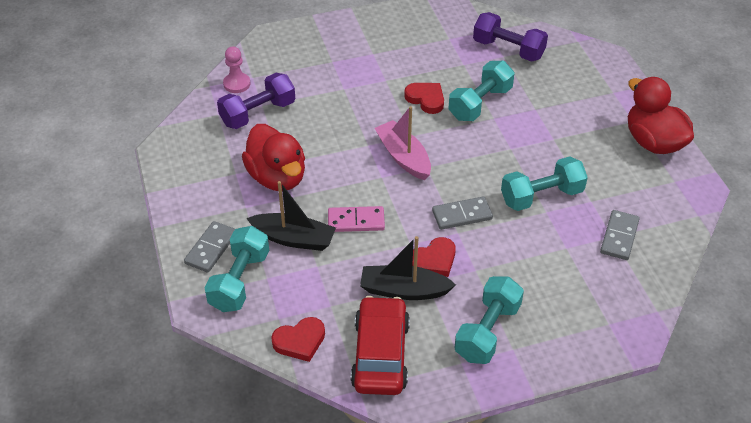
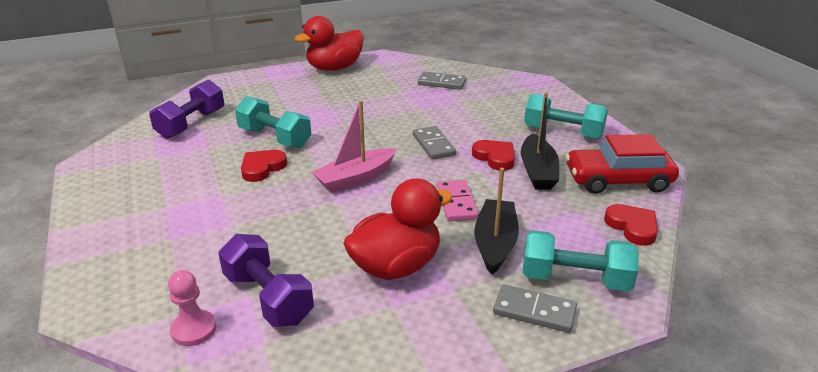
camera: 95 degrees left, 15 degrees down
turquoise dumbbell [501,156,588,211] -> none

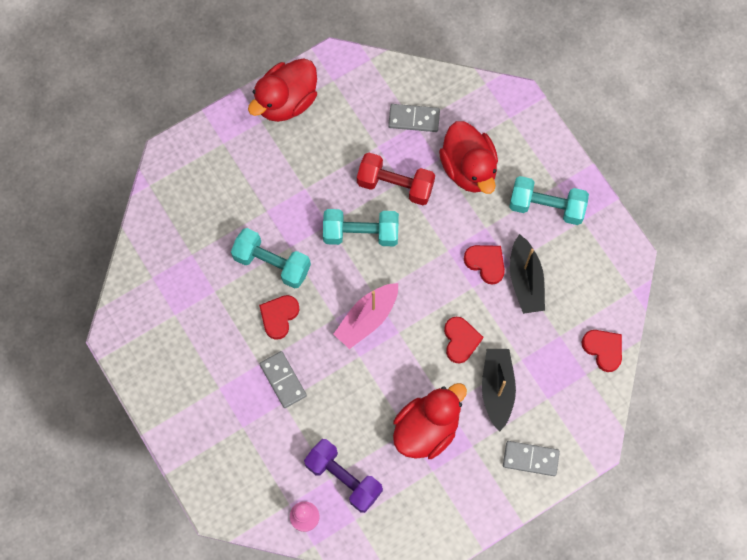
camera: 10 degrees left, 40 degrees up
purple dumbbell [149,80,224,139] -> none
grey domino [413,126,456,160] -> grey domino moved to [259,351,307,408]
pink domino [437,180,479,222] -> red heart [444,317,483,364]
turquoise dumbbell [523,230,639,291] -> turquoise dumbbell moved to [323,209,399,246]
red car [566,134,679,194] -> none
none -> red dumbbell [357,153,435,205]
none -> red duck [439,121,498,194]

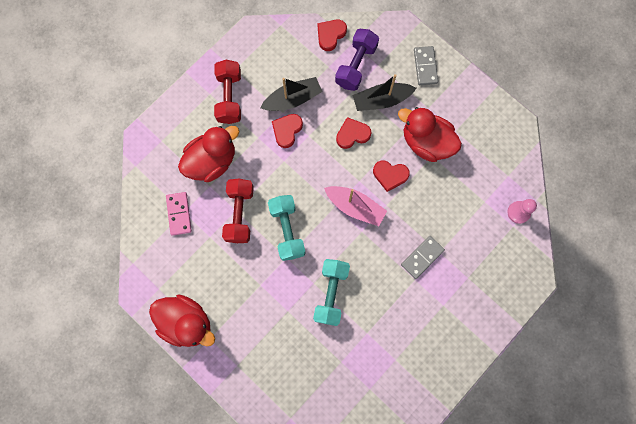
camera: 105 degrees left, 5 degrees up
red heart [259,295,300,340] -> red heart moved to [373,160,410,192]
purple dumbbell [304,439,383,513] -> purple dumbbell moved to [335,29,379,91]
grey domino [388,104,440,132] -> pink domino [166,192,192,236]
turquoise dumbbell [509,176,589,225] -> red dumbbell [214,60,241,124]

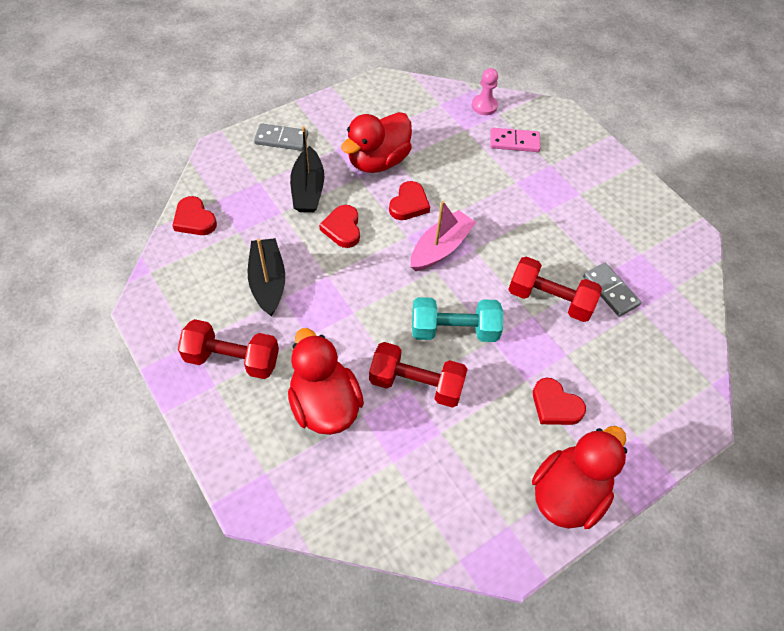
camera: 80 degrees left, 20 degrees down
pink domino [166,192,192,236] -> pink domino moved to [490,128,540,152]
red heart [272,114,303,148] -> red heart moved to [533,378,586,425]
turquoise dumbbell [313,259,350,326] -> red dumbbell [508,256,602,322]
purple dumbbell [335,29,379,91] -> none
grey domino [401,236,445,279] -> grey domino moved to [583,263,641,317]

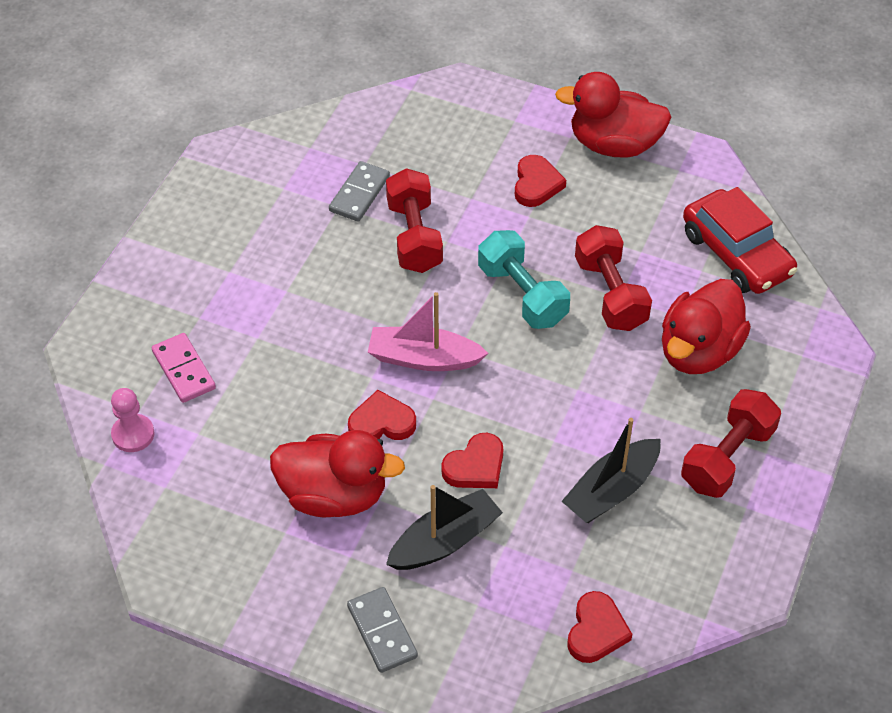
camera: 120 degrees left, 5 degrees down
red dumbbell [178,319,279,379] -> red dumbbell turned 60 degrees clockwise [681,389,781,498]
none -> red car [683,187,797,294]

